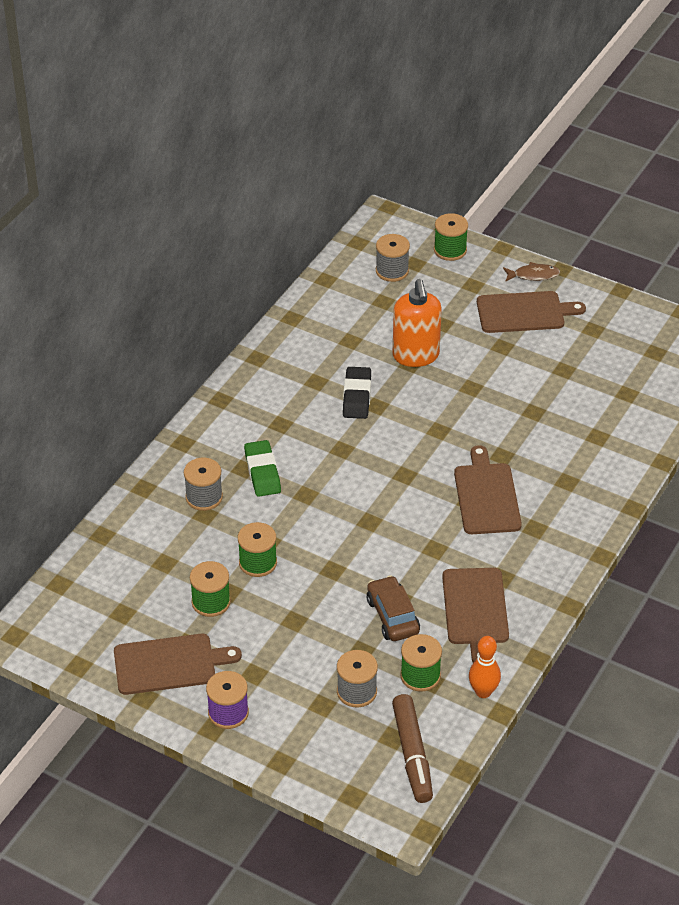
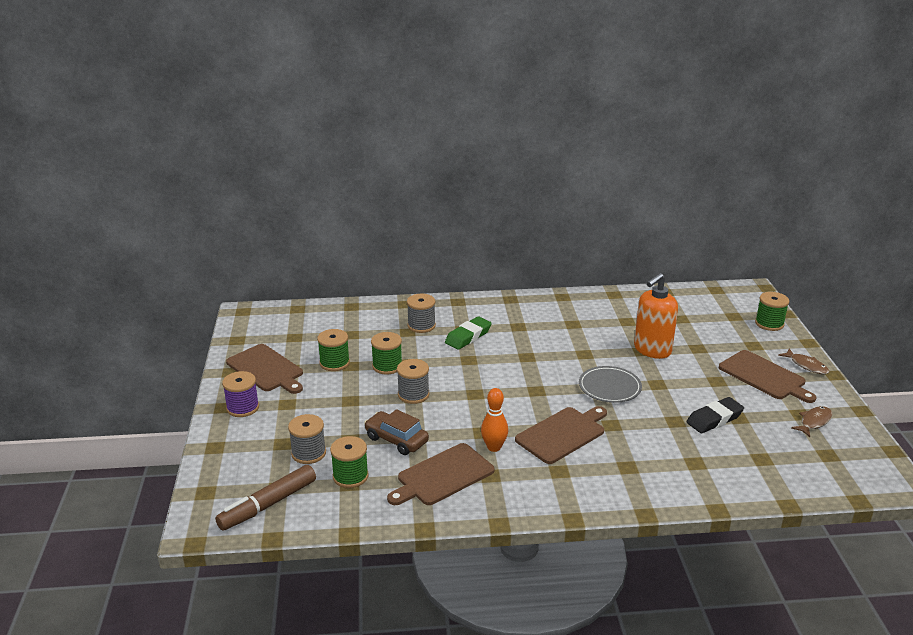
camera: 55 degrees right, 15 degrees down
black eraser [343,367,371,419] -> black eraser moved to [686,397,744,433]
brown car [367,575,420,641] -> brown car turned 90 degrees counterclockwise [364,409,429,455]
grey spool [376,234,410,282] -> grey spool moved to [397,359,430,404]
orange bowling pin [469,636,501,698] -> orange bowling pin moved to [481,388,508,452]
none -> grey plate [579,366,642,403]
none -> brown fish [791,406,832,437]

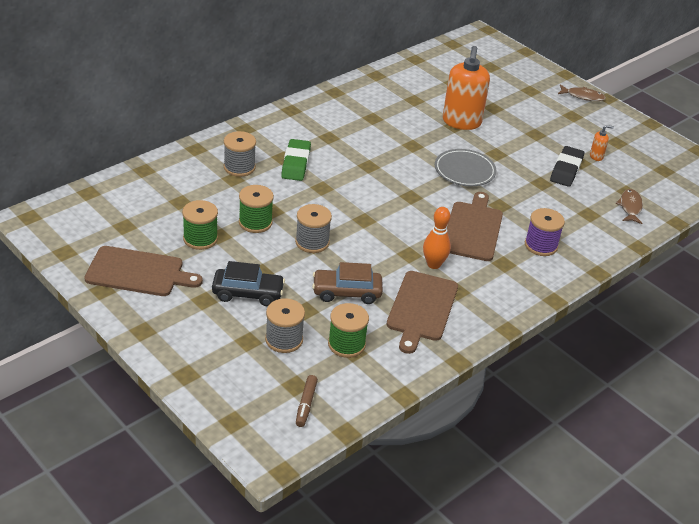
camera: 40 degrees left, 10 degrees up
brown marker [215,465,316,531] -> brown marker [296,375,318,427], size x0.53
purple spool [222,371,259,417] -> purple spool moved to [525,208,565,256]
brown cutting board [719,350,816,403] -> none
green spool [755,292,789,331] -> none
brown fish [791,406,832,437] -> brown fish moved to [616,189,643,224]
none -> black car [212,261,285,306]
none -> orange soap dispenser [590,125,614,161]

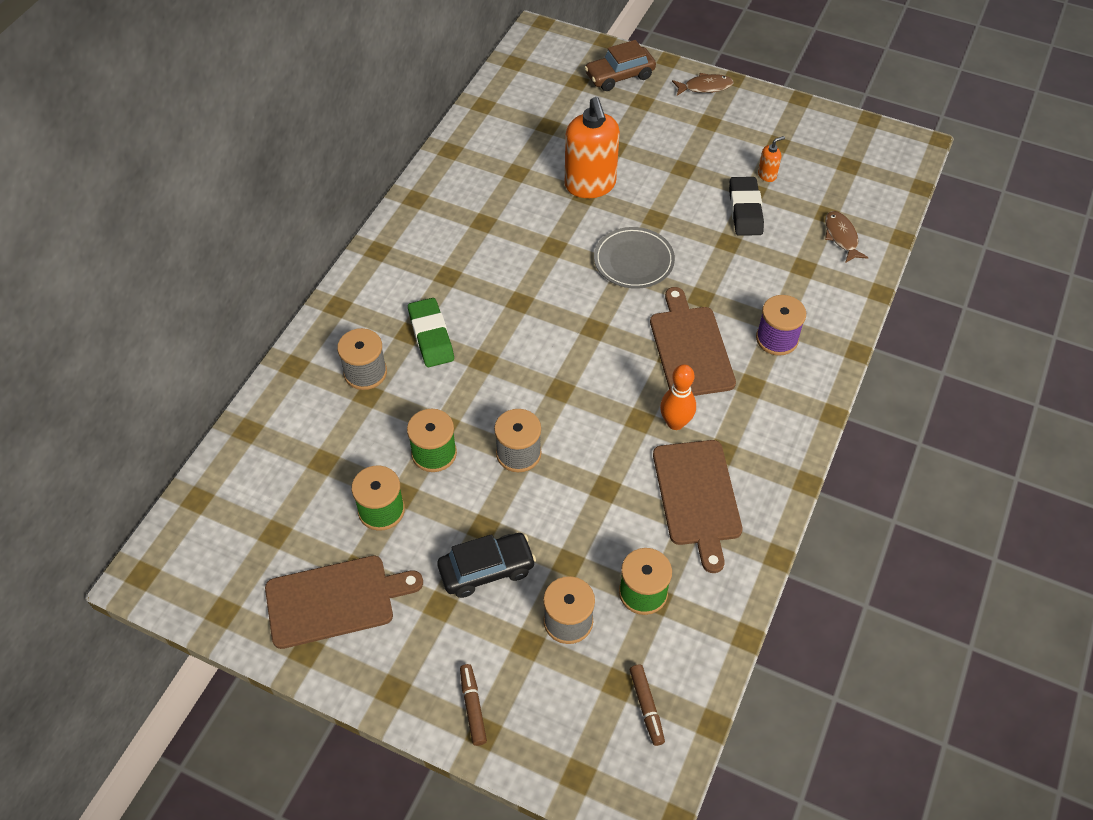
camera: 20 degrees left, 15 degrees up
brown car [312,262,383,304] -> brown car moved to [584,40,656,91]
none -> brown marker [460,664,487,746]

